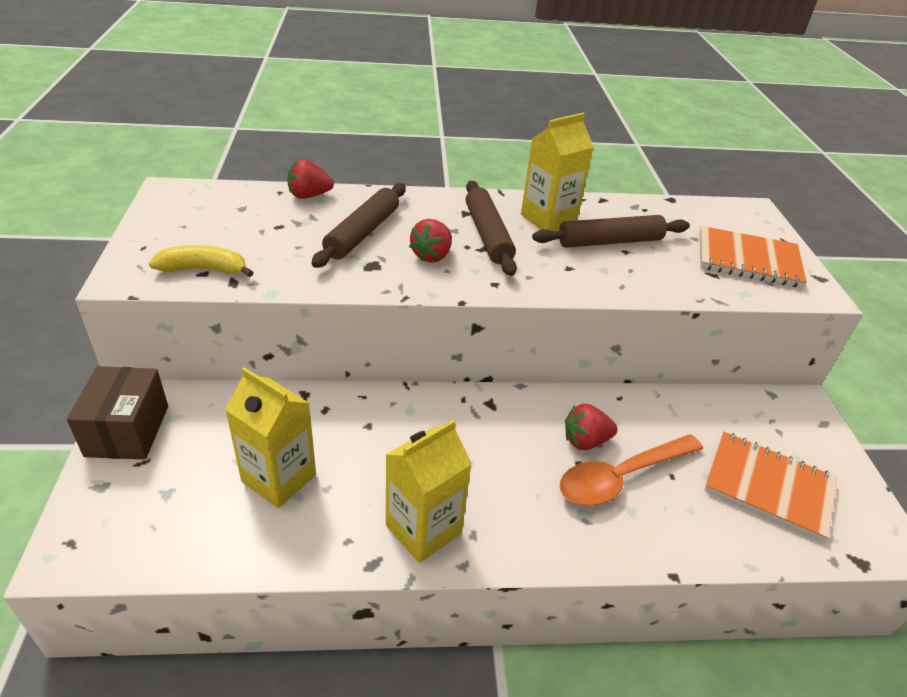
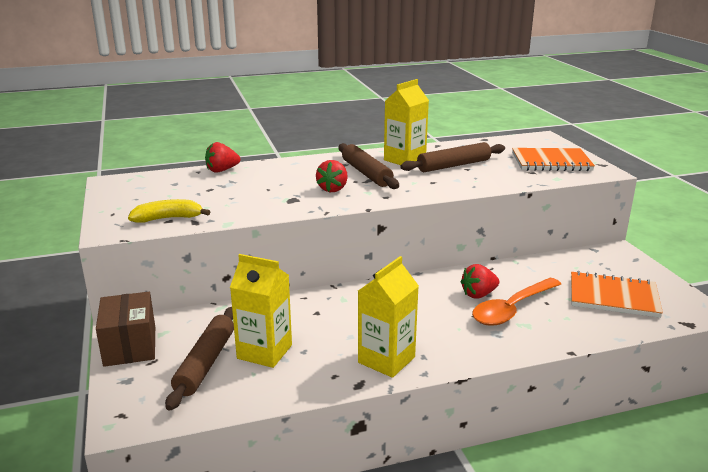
camera: 10 degrees left, 15 degrees down
brown rolling pin [311,183,406,268] -> brown rolling pin moved to [165,307,234,411]

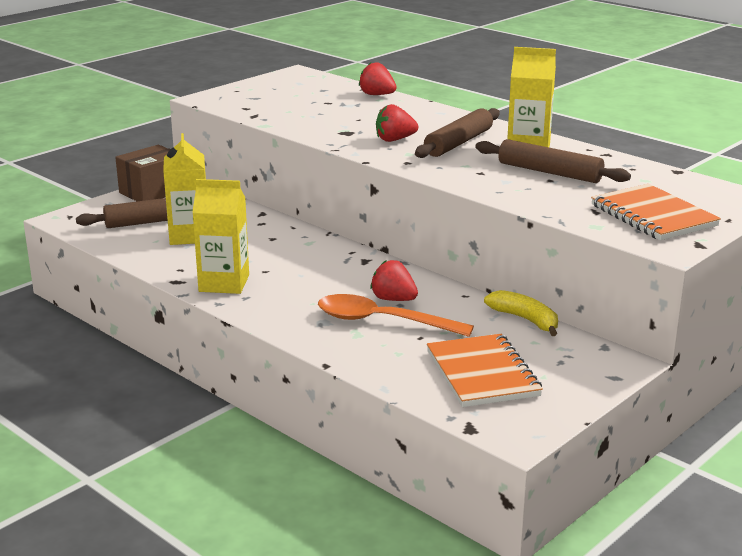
camera: 60 degrees right, 0 degrees up
yellow banana [128,199,210,223] -> yellow banana moved to [484,290,558,336]

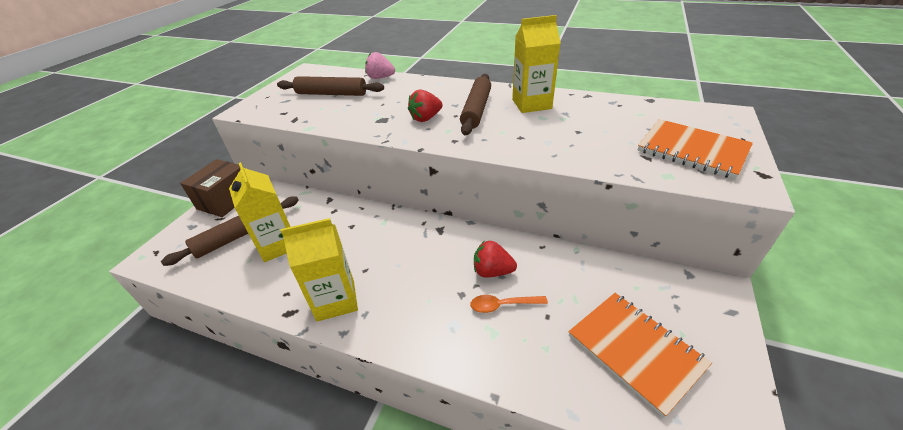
camera: 20 degrees left, 15 degrees up
orange spoon [318,294,474,337] -> orange spoon [470,295,548,313], size x0.53
red strawberry [359,62,397,95] -> pink strawberry [365,52,395,79]
brown rolling pin [475,139,631,183] -> brown rolling pin moved to [277,76,384,96]
yellow banana [484,290,558,336] -> none

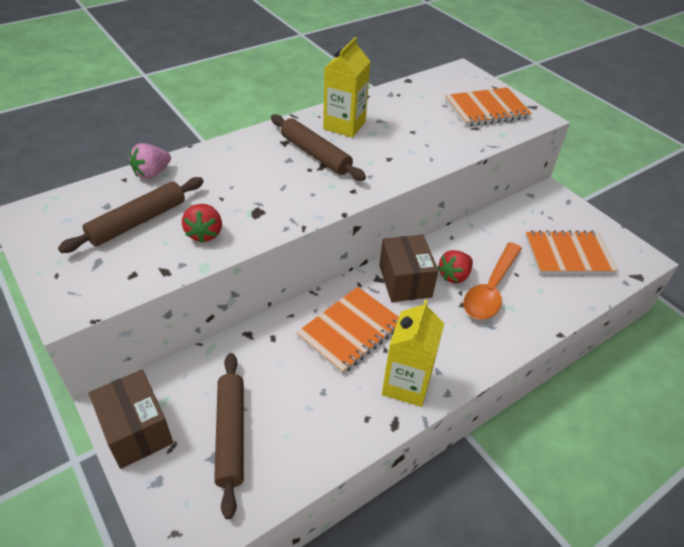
camera: 60 degrees left, 5 degrees up
yellow carton [229,162,290,262] -> none
red strawberry [408,90,443,122] -> red strawberry moved to [182,204,222,243]
orange spoon [470,295,548,313] -> orange spoon [463,242,522,320], size x1.89
none -> orange notebook [296,287,399,374]
none -> brown box [379,235,438,302]

